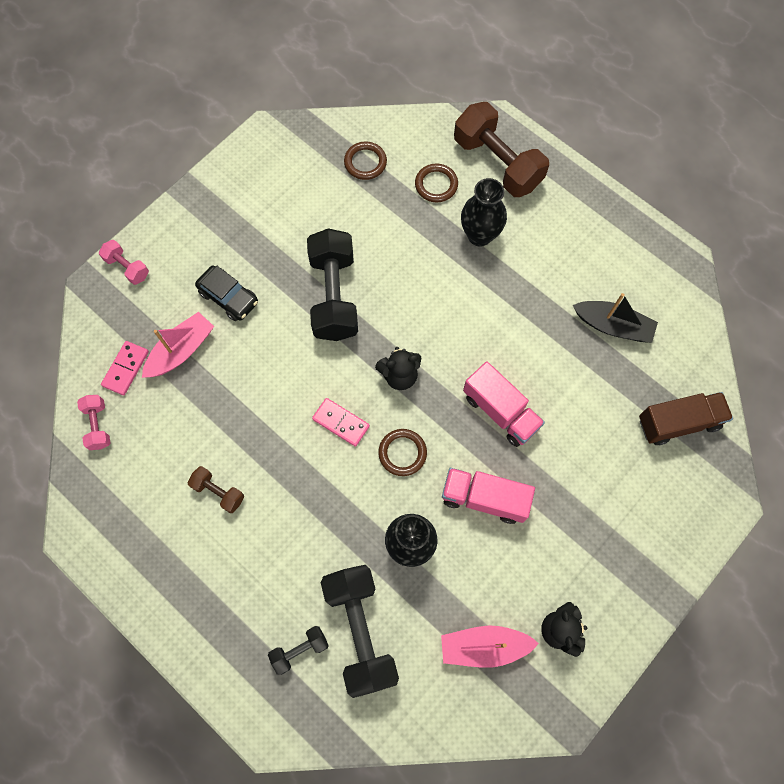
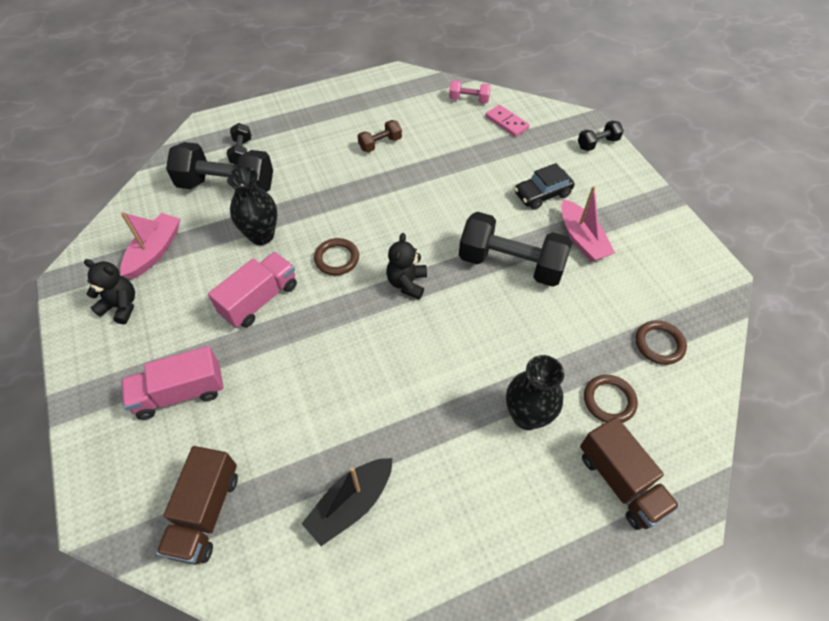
camera: 115 degrees right, 15 degrees down
pink dumbbell [99,240,149,285] -> black dumbbell [578,121,624,151]
pink boat [142,312,214,378] -> pink boat moved to [561,186,615,262]
pink domino [312,398,370,446] -> none
brown dumbbell [454,102,549,197] -> brown truck [580,417,680,530]
pink truck [463,361,545,447] -> pink truck moved to [121,346,224,420]

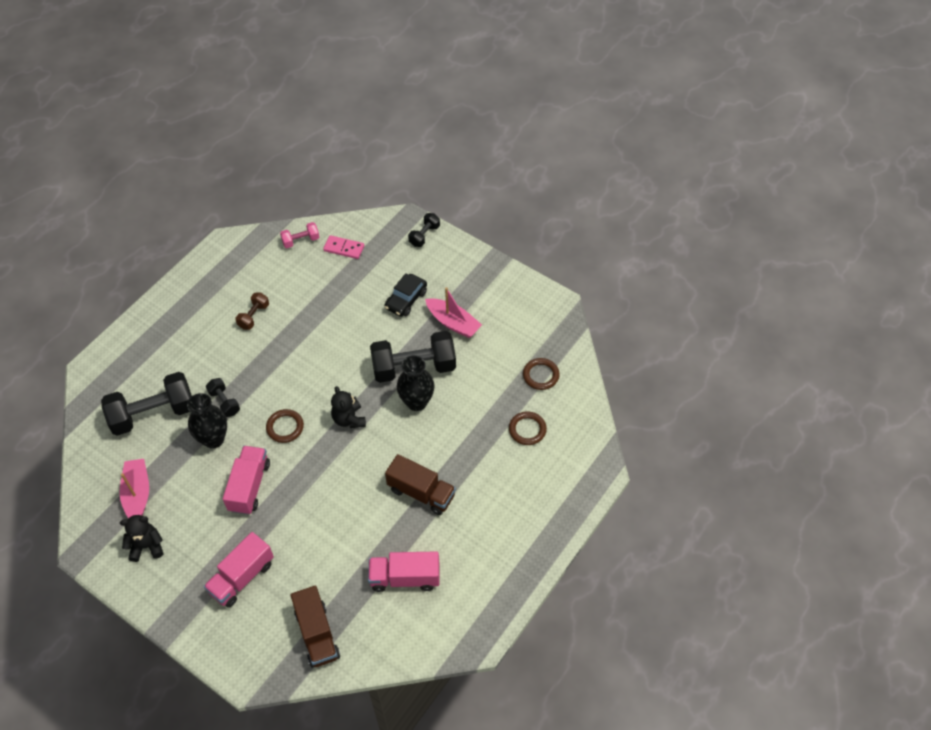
camera: 30 degrees left, 0 degrees up
black dumbbell [227,123,251,165] -> black dumbbell moved to [206,378,240,417]
black boat [302,458,393,546] -> pink truck [368,551,440,592]
black vase [506,355,564,430] -> black vase moved to [397,355,434,411]
brown truck [580,417,680,530] -> brown truck moved to [385,454,456,515]

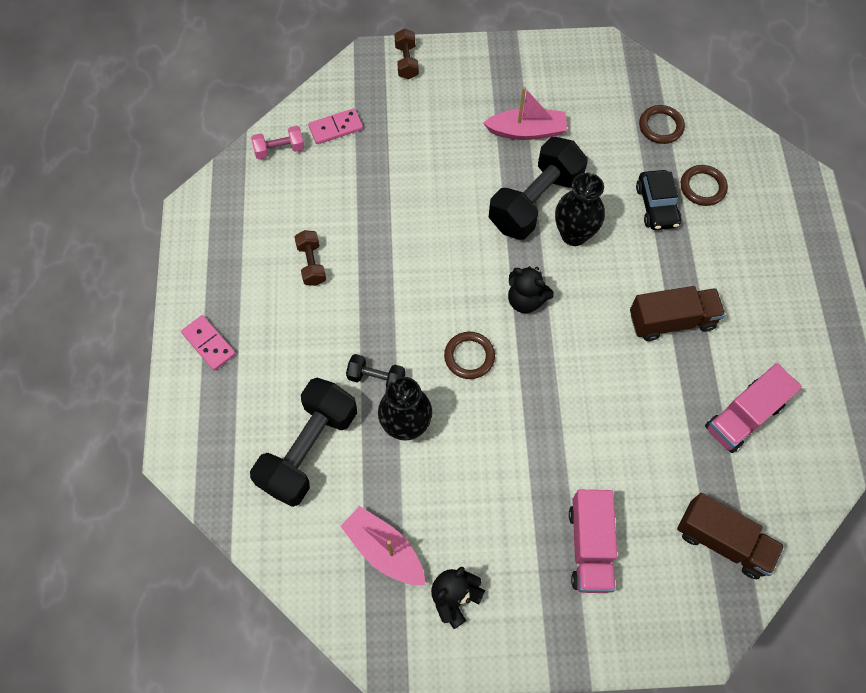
camera: 40 degrees left, 10 degrees up
pink truck [223,446,270,515] -> none
pink dumbbell [280,222,319,248] -> pink dumbbell turned 45 degrees clockwise [251,126,305,159]
black car [384,273,427,317] -> black car moved to [636,170,681,230]
black dumbbell [408,213,440,247] -> brown dumbbell [394,29,419,79]
none -> pink domino [181,315,236,371]

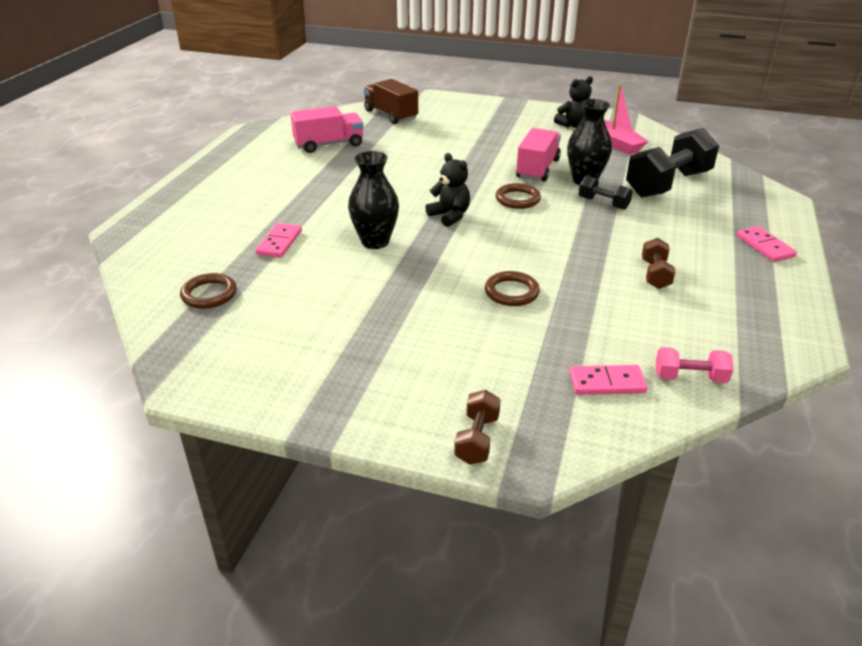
camera: 160 degrees left, 30 degrees down
pink boat [483,87,567,140] -> none
black dumbbell [489,137,588,240] -> none
pink truck [569,490,617,593] -> pink truck moved to [516,128,561,182]
brown truck [630,286,725,341] -> none
black car [636,170,681,230] -> pink domino [256,223,302,258]
brown ring [681,165,728,206] -> brown ring moved to [485,271,540,306]

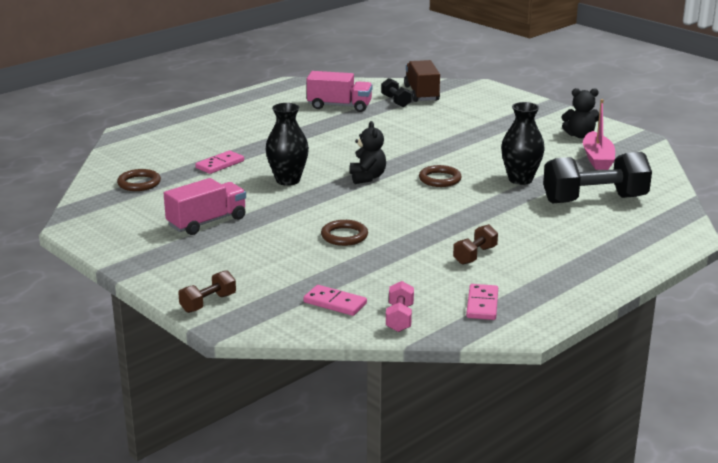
camera: 30 degrees right, 10 degrees down
pink truck [516,128,561,182] -> pink truck moved to [164,178,246,235]
black dumbbell [579,176,633,210] -> black dumbbell moved to [381,78,412,107]
pink dumbbell [656,347,733,383] -> pink dumbbell turned 60 degrees clockwise [386,281,414,332]
pink domino [737,226,797,262] -> pink domino moved to [466,284,498,320]

